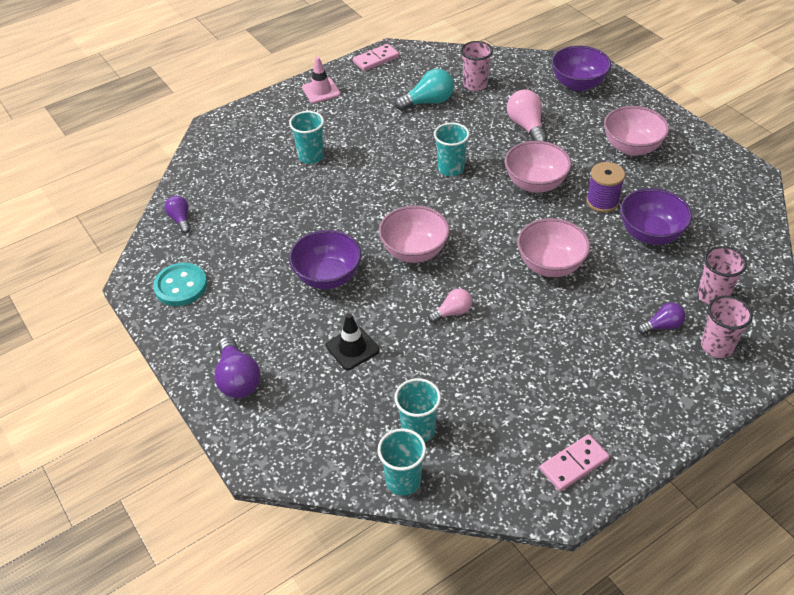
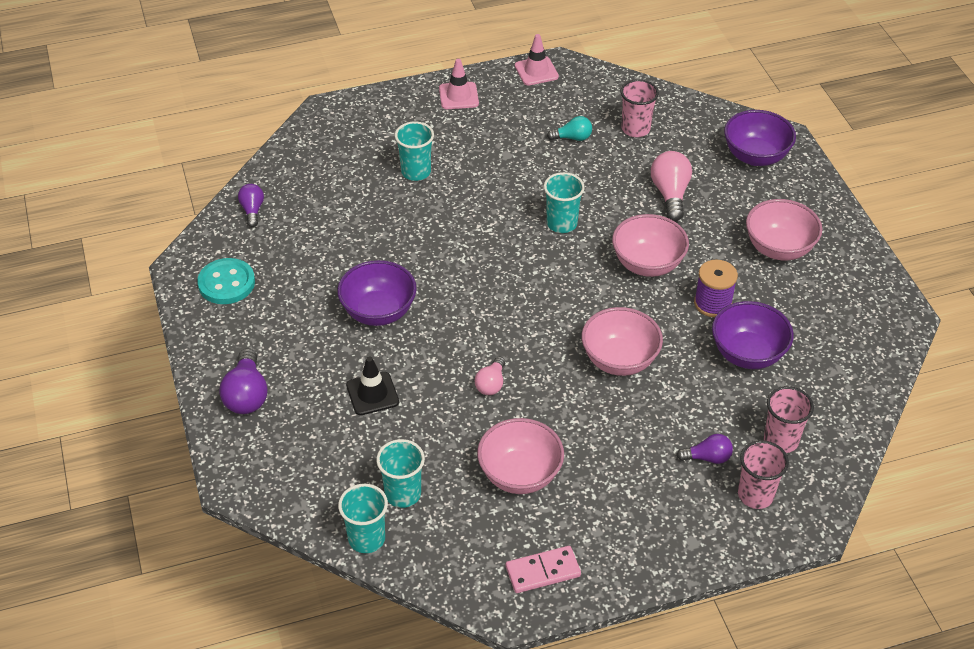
camera: 15 degrees right, 0 degrees up
pink domino [353,44,399,71] -> pink traffic cone [515,34,559,86]
pink bowl [379,205,450,263] -> pink bowl moved to [477,418,564,494]
turquoise light bulb [395,69,454,111] -> turquoise light bulb [547,116,592,141], size x0.62
pink light bulb [428,289,472,323] -> pink light bulb turned 120 degrees clockwise [475,356,505,395]

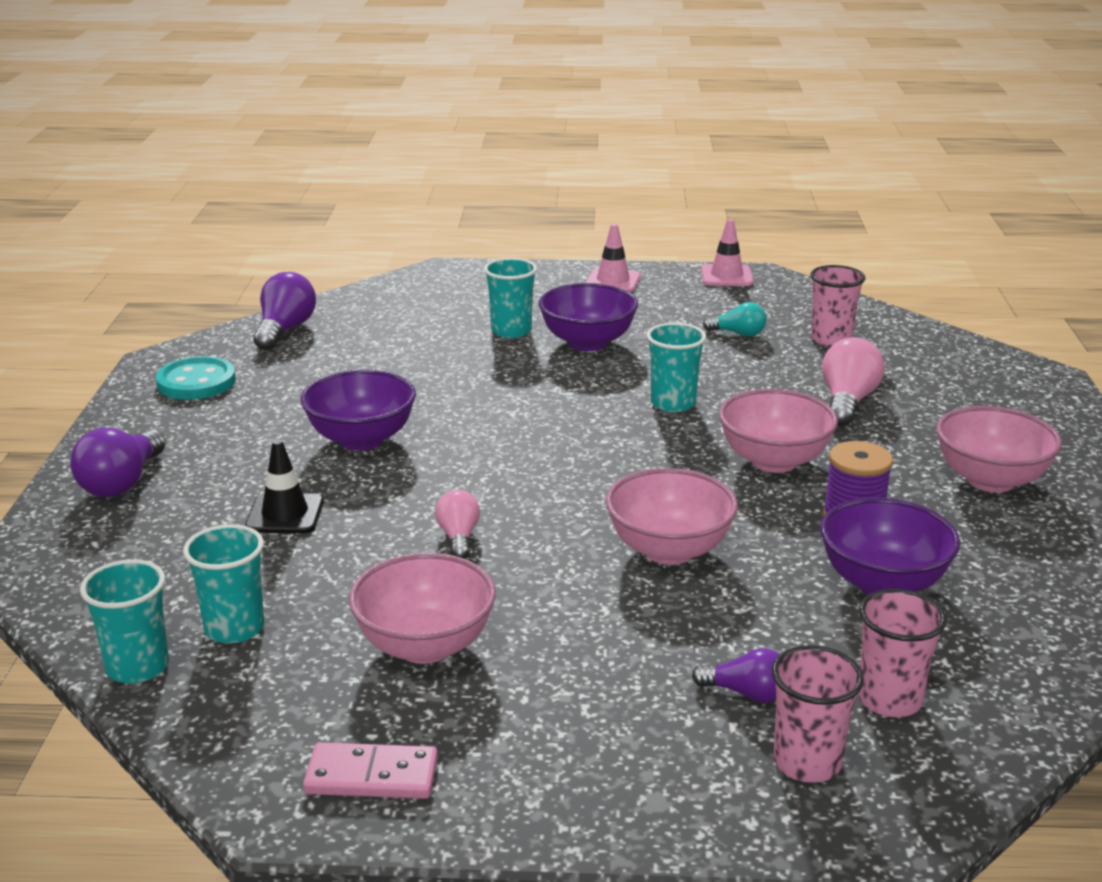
camera: 20 degrees right, 20 degrees down
purple light bulb [238,184,264,227] -> purple light bulb [254,272,316,350], size x1.62
pink light bulb [475,356,505,395] -> pink light bulb turned 135 degrees clockwise [435,490,480,559]
purple bowl [724,110,796,166] -> purple bowl moved to [539,283,638,351]

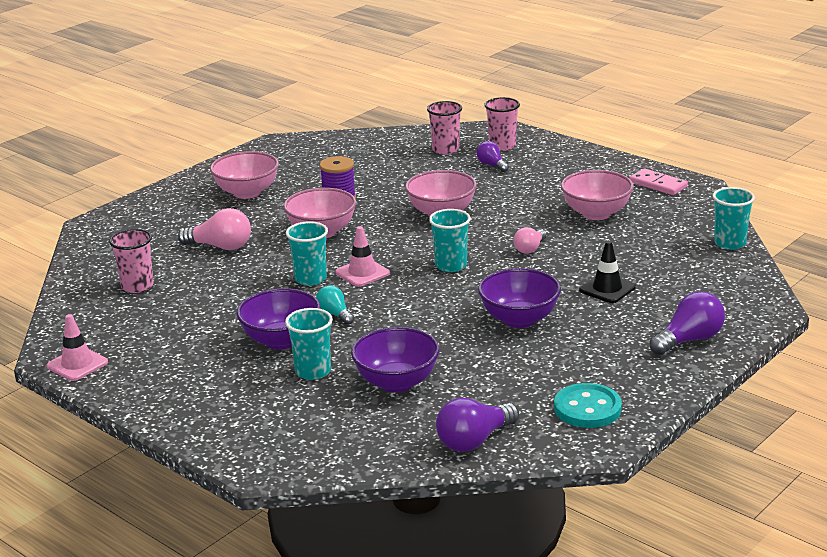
camera: 140 degrees left, 0 degrees up
turquoise cup [183,524,264,644] -> turquoise cup moved to [429,209,471,272]
pink traffic cone [586,224,641,292] -> pink traffic cone moved to [335,226,390,287]
turquoise light bulb [703,302,767,337] -> turquoise light bulb moved to [316,285,354,325]
purple bowl [820,497,960,595] -> purple bowl moved to [351,327,439,392]
pink light bulb [822,337,885,426] -> pink light bulb turned 135 degrees counterclockwise [178,208,251,250]

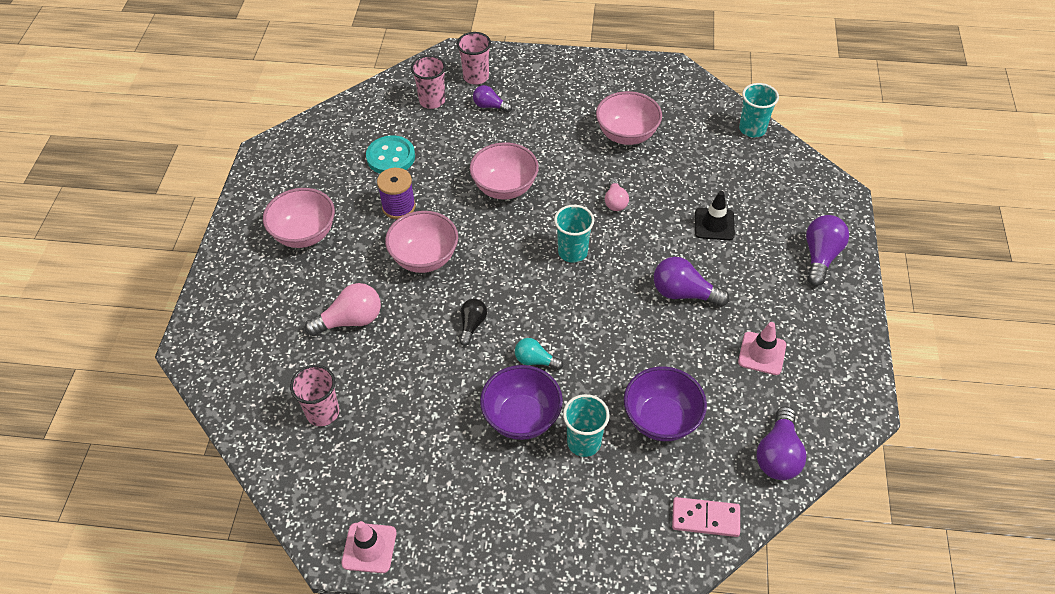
camera: 35 degrees left, 25 degrees up
turquoise cup [286,221,328,286] -> black light bulb [459,299,487,346]
pink traffic cone [335,226,390,287] -> pink traffic cone moved to [738,322,786,375]
purple bowl [478,268,561,328] -> purple light bulb [654,257,729,307]
turquoise button [554,383,622,428] -> turquoise button moved to [366,135,415,174]
pink domino [630,168,688,195] -> pink domino moved to [672,497,740,537]

